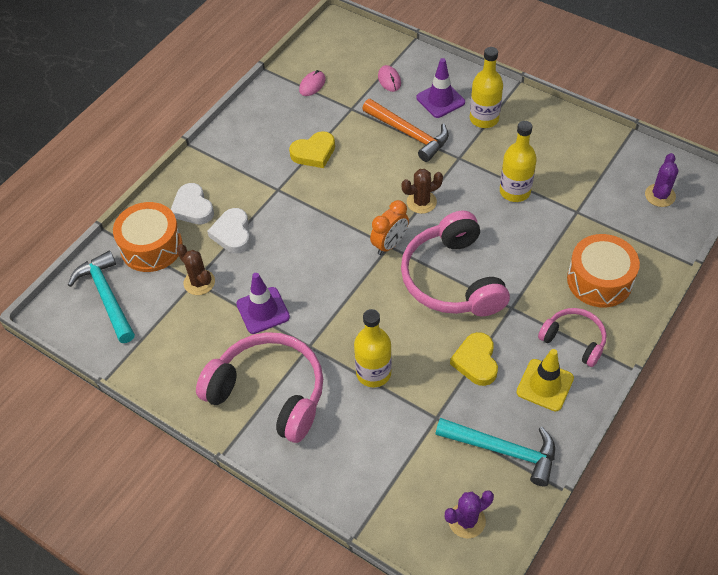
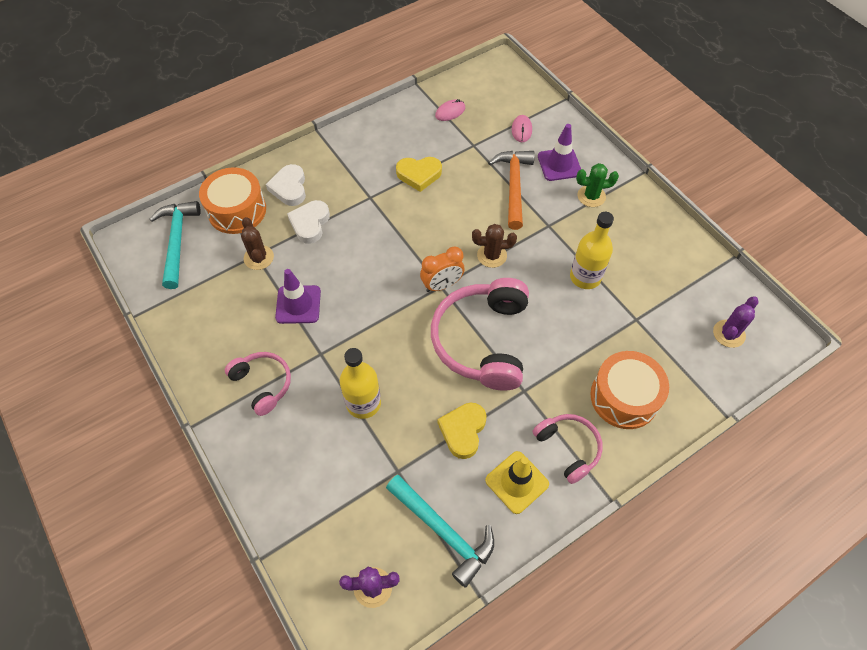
camera: 20 degrees right, 5 degrees up
pink headphones [196,332,323,443] -> pink headphones [225,352,291,416], size x0.55
orange hammer [362,99,449,162] -> orange hammer turned 150 degrees counterclockwise [488,151,535,230]
yellow bottle [470,47,503,128] -> green cactus [576,163,619,207]

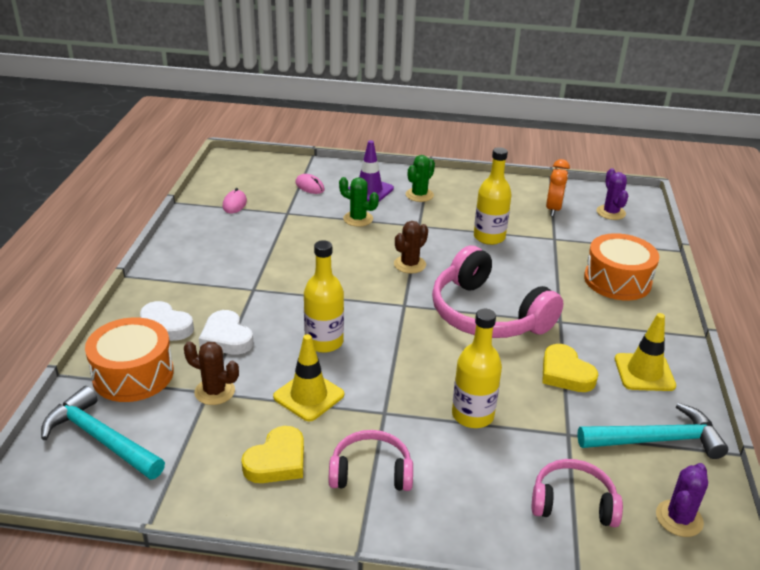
camera: 50 degrees left, 25 degrees down
purple traffic cone [275,269,321,324] -> yellow traffic cone [273,334,344,421]
yellow heart [396,157,442,192] -> yellow heart moved to [241,426,304,483]
orange clock [420,246,465,292] -> orange clock moved to [546,159,570,217]
orange hammer [488,151,535,230] -> green cactus [339,177,379,227]
pink headphones [533,414,603,484] -> pink headphones moved to [532,459,623,527]
none -> yellow bottle [304,240,344,353]

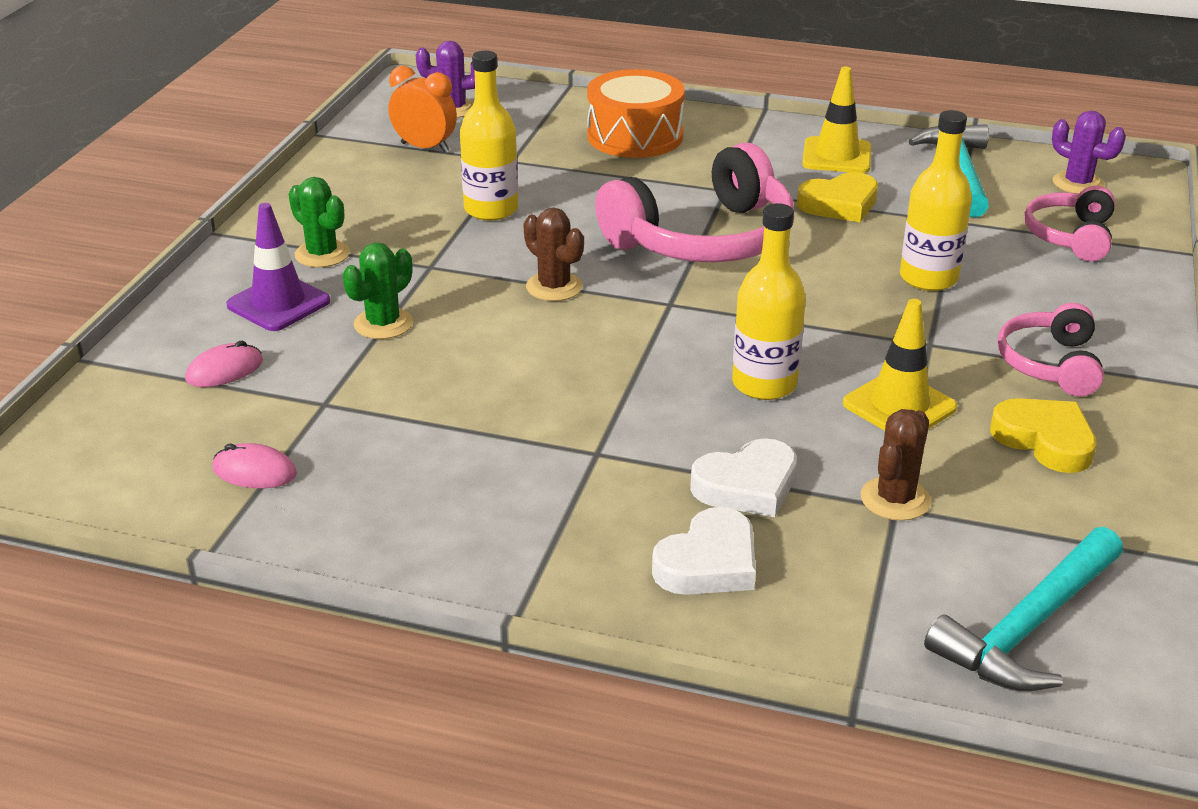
camera: 80 degrees left, 0 degrees up
orange drum [85,317,174,402] -> none

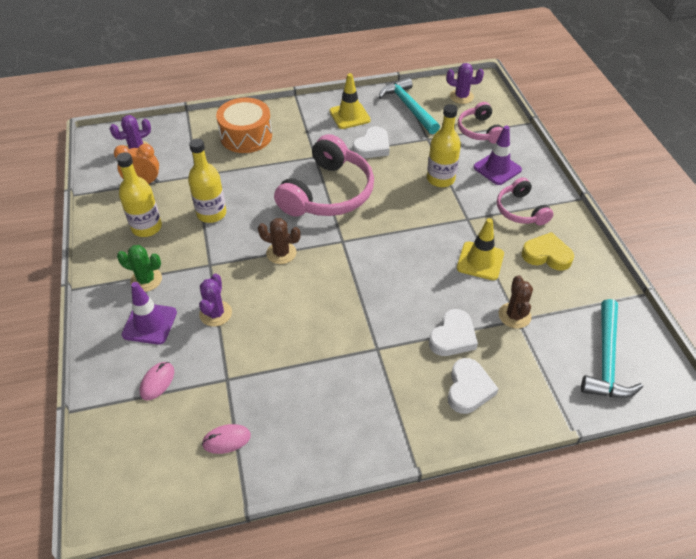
camera: 30 degrees left, 15 degrees up
green cactus [343,242,413,339] -> purple cactus [199,274,232,327]
yellow bottle [732,203,806,400] -> yellow bottle moved to [116,152,162,237]
yellow heart [797,172,878,222] -> white heart [353,127,390,158]
none -> purple traffic cone [473,126,522,185]

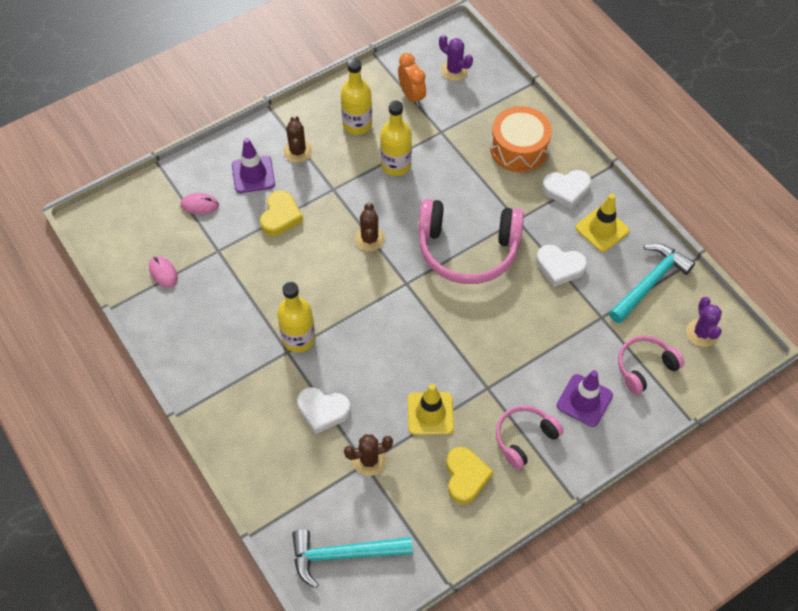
camera: 70 degrees right, 10 degrees up
green cactus [117,245,162,292] -> brown cactus [283,115,312,163]
purple cactus [199,274,232,327] -> yellow heart [260,190,303,236]
yellow bottle [427,104,461,187] -> yellow bottle moved to [277,282,315,352]
white heart [448,358,499,414] -> white heart moved to [542,170,591,209]

